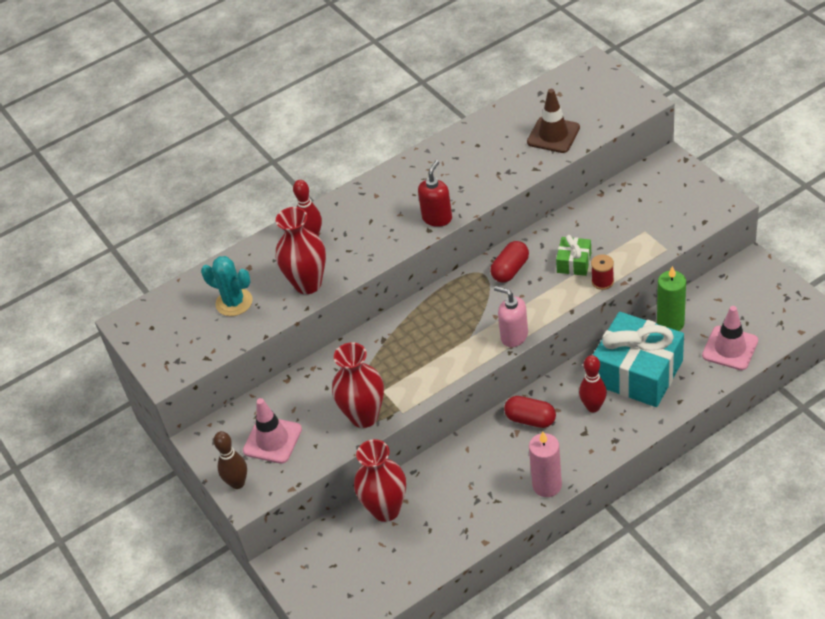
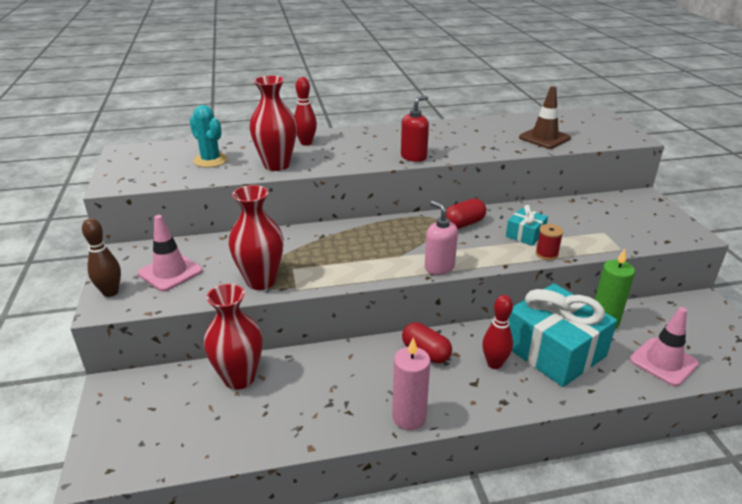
camera: 15 degrees right, 15 degrees down
green gift [556,235,591,276] -> turquoise gift [506,205,548,246]

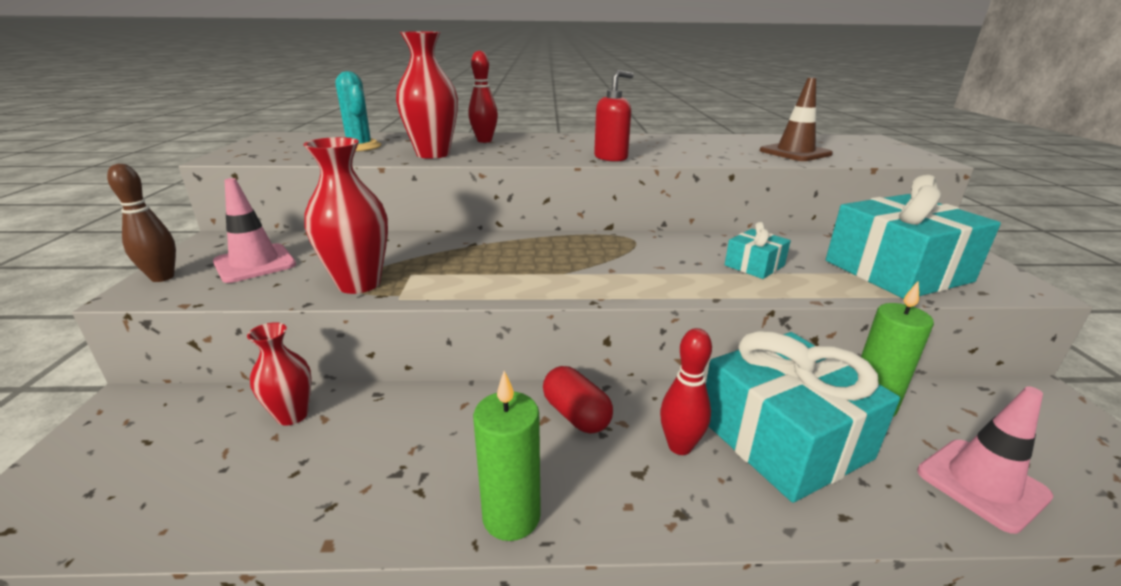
camera: 10 degrees right, 5 degrees down
red vase [204,284,262,390] -> red vase [247,322,312,426], size x0.64
pink candle [392,338,430,430] -> green candle [473,371,541,541]
pink soap dispenser [425,201,458,275] -> none
red capsule [446,198,486,229] -> none
red spool [536,224,563,260] -> none
none -> turquoise gift [826,175,1001,299]

